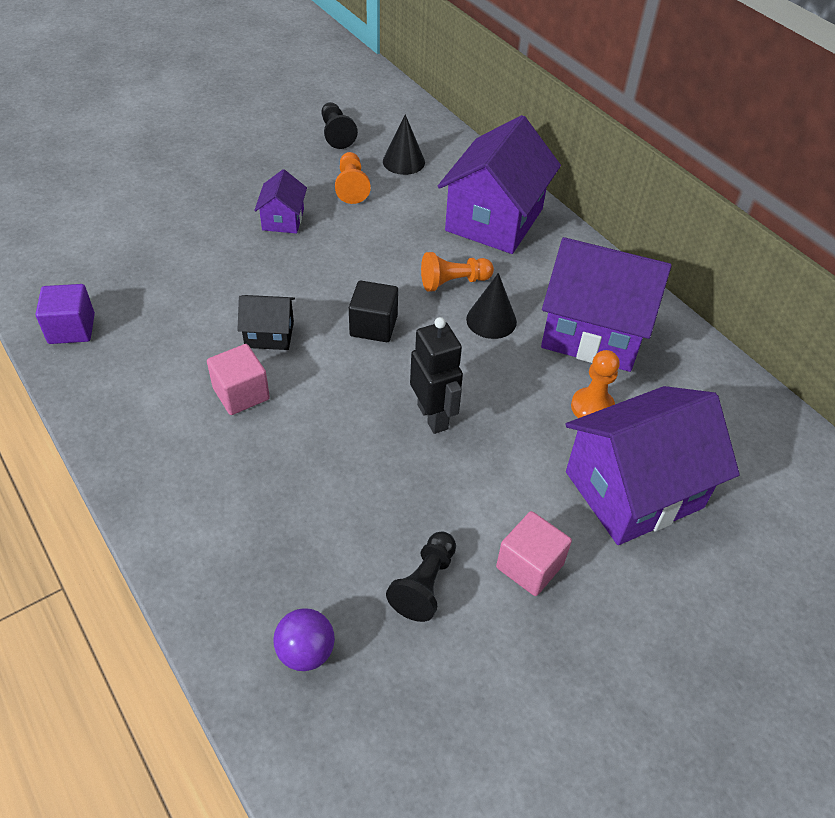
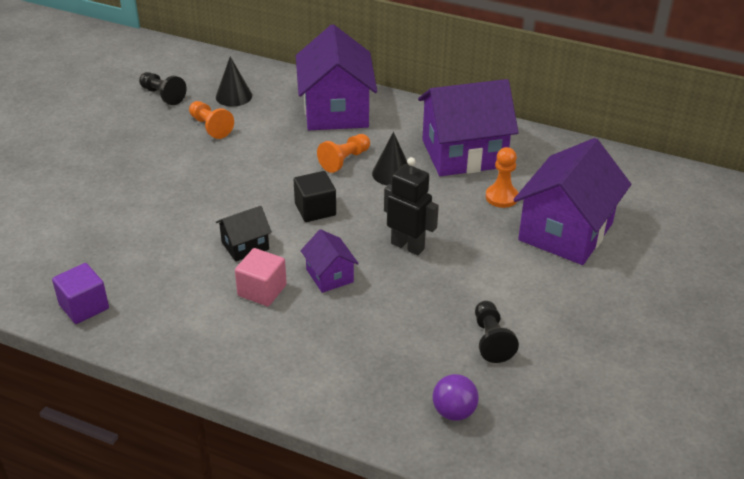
camera: 30 degrees left, 10 degrees down
purple house [254,169,307,234] -> purple house moved to [301,229,359,293]
pink cube [496,511,572,596] -> none

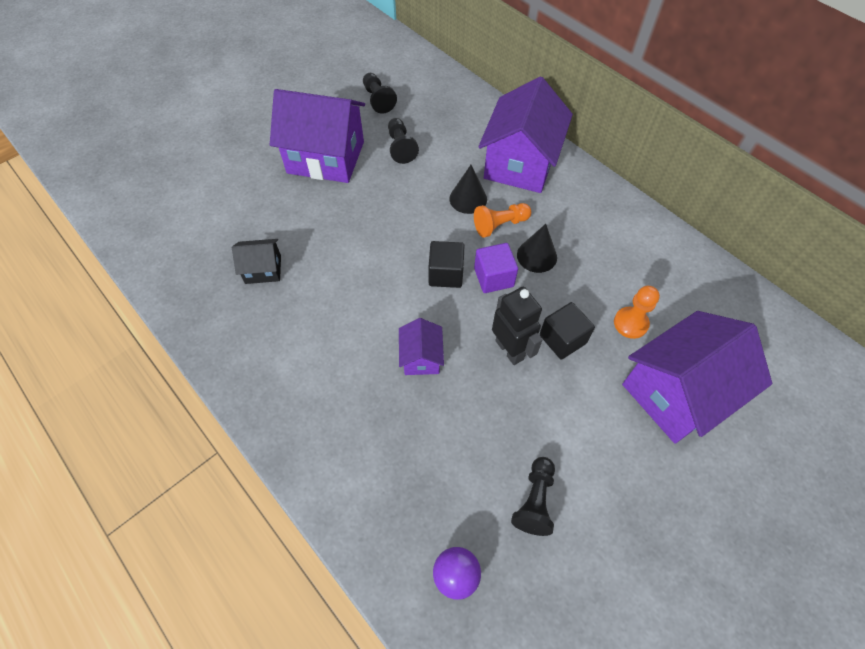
camera: 25 degrees right, 20 degrees up
purple cube [52,263,109,324] -> purple cube moved to [474,243,518,293]
orange pawn [189,101,234,139] -> black pawn [388,118,419,164]
black cone [216,57,252,107] -> black cone moved to [449,165,487,214]
black house [216,206,272,262] -> black house moved to [232,239,281,284]
pink cube [235,248,287,306] -> none
purple house [418,79,519,176] -> purple house moved to [270,89,365,183]
none -> black cube [540,302,595,360]

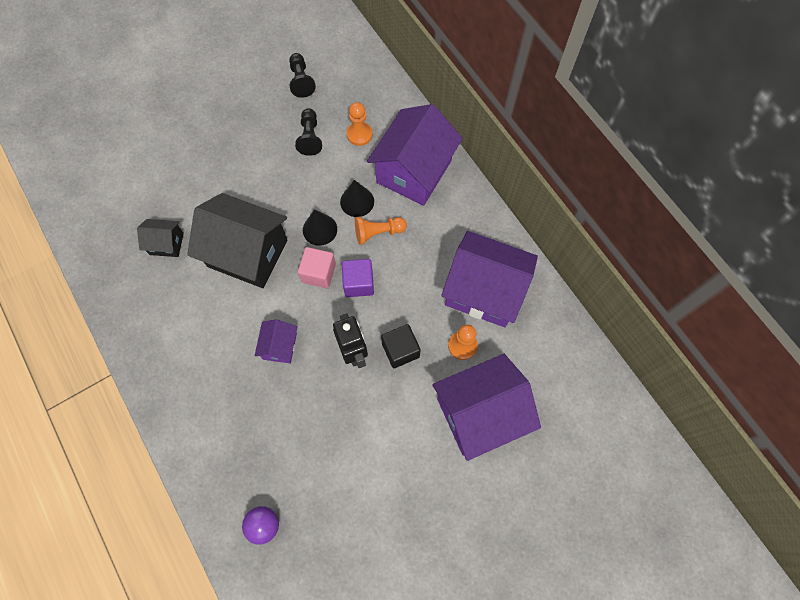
camera: 10 degrees right, 10 degrees up
purple house [270,89,365,183] -> purple house moved to [441,231,538,327]
black cube [428,241,465,288] -> pink cube [298,247,336,288]
black pawn [511,457,555,536] -> none
black cone [517,224,557,273] -> black cone moved to [303,209,337,246]
none -> black house [187,193,287,288]
none -> orange pawn [347,102,373,146]

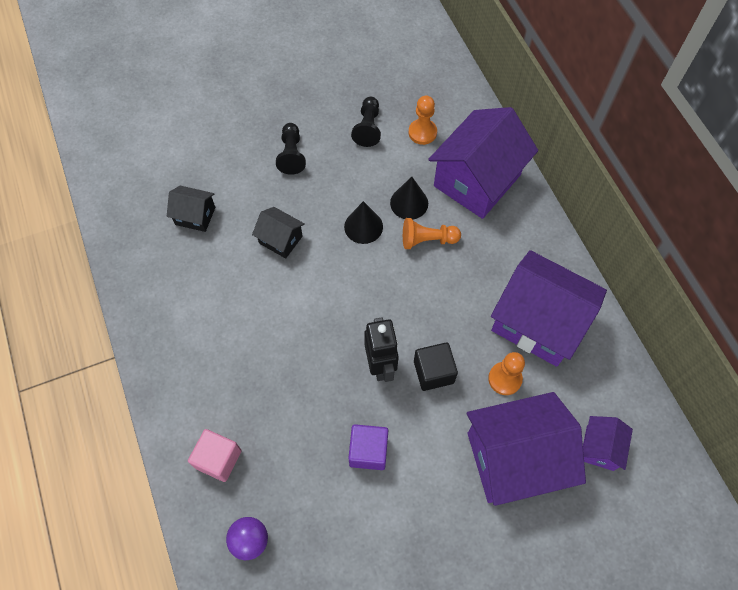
camera: 10 degrees right, 5 degrees down
black house [187,193,287,288] -> black house [252,207,305,259], size x0.48
purple house [255,319,297,363] -> purple house moved to [583,416,633,471]
black pawn [289,53,316,98] -> black pawn moved to [276,123,306,175]
pink cube [298,247,336,288] -> pink cube moved to [188,429,242,482]
purple cube [342,259,374,297] -> purple cube moved to [348,424,388,470]

